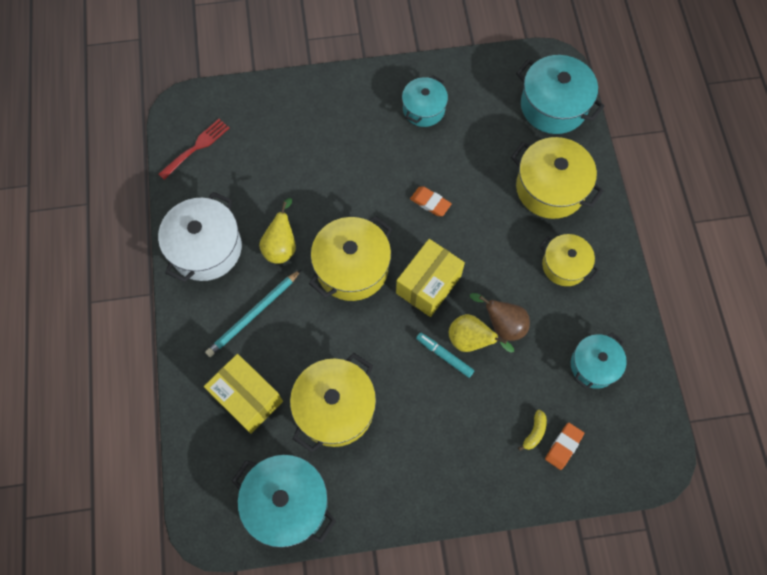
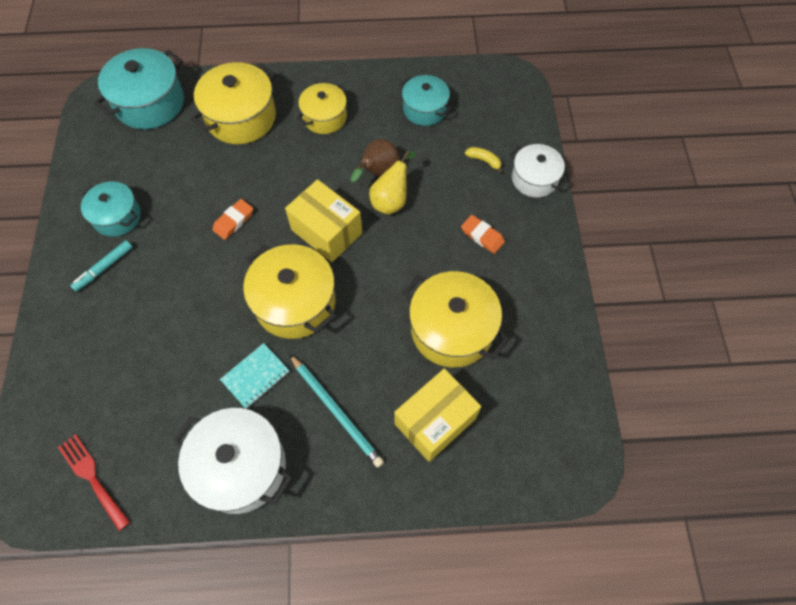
camera: 85 degrees left, 5 degrees down
turquoise pot [232,455,336,548] -> none
yellow pear [259,198,296,264] -> turquoise notebook [220,343,290,409]
turquoise marker [416,332,474,378] -> turquoise marker moved to [70,240,133,292]
orange eraser [545,423,584,470] -> orange eraser moved to [461,215,505,254]
none -> white pot [510,144,568,198]

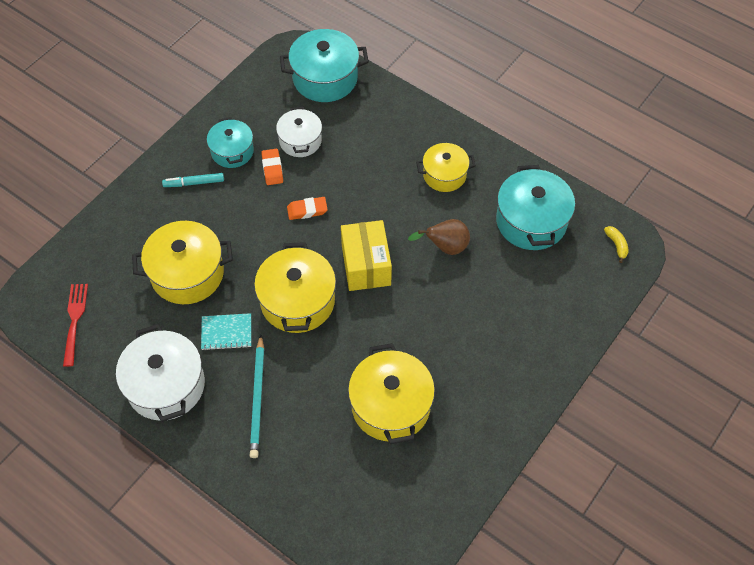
camera: 40 degrees right, 5 degrees down
yellow pot [191,62,276,144] -> yellow pot moved to [132,221,233,304]
yellow pear [369,151,416,214] -> none
yellow box [394,368,481,462] -> none
turquoise pot [400,75,452,126] -> turquoise pot [496,165,575,250], size x1.59
orange eraser [461,215,505,254] -> orange eraser moved to [261,149,283,185]
yellow banana [465,147,503,173] -> yellow banana moved to [604,226,629,263]
white pot [510,144,568,198] -> white pot moved to [276,107,322,157]

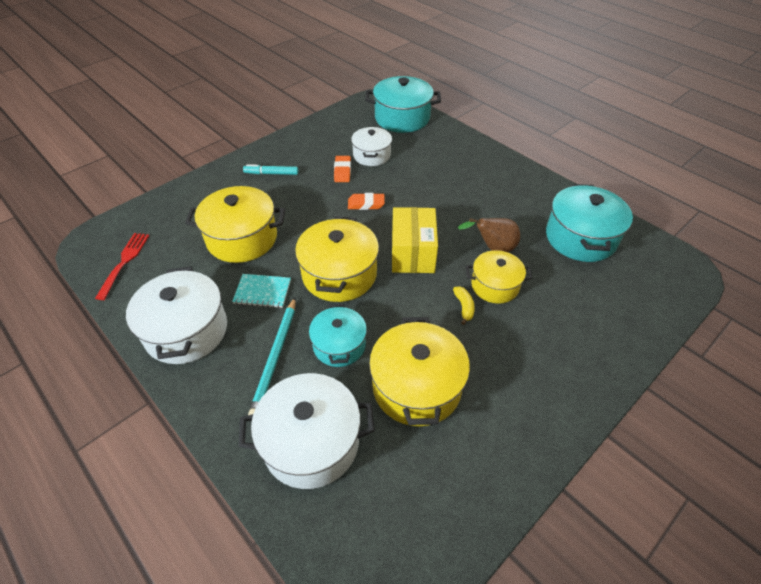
camera: 10 degrees right, 10 degrees down
turquoise pot [207,117,254,168] -> turquoise pot moved to [309,304,367,367]
yellow pot [416,143,476,192] -> yellow pot moved to [466,250,532,304]
yellow banana [604,226,629,263] -> yellow banana moved to [453,286,475,325]
none -> white pot [239,373,375,489]

